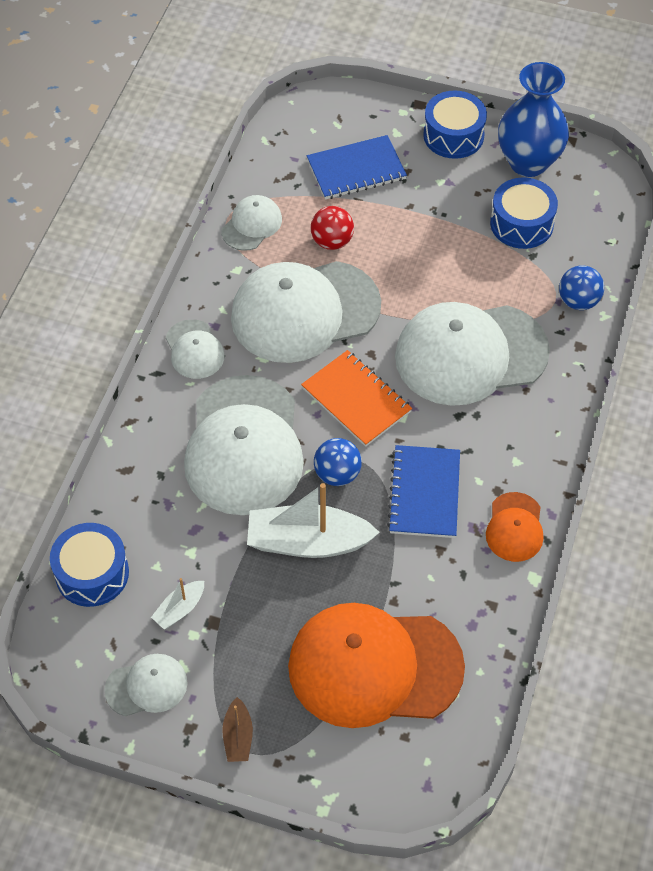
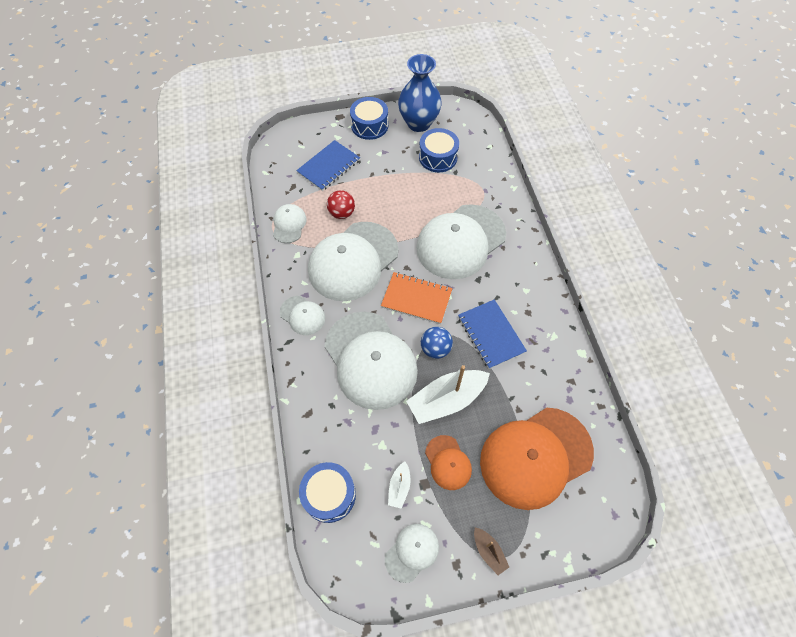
camera: 30 degrees left, 5 degrees up
orange cap [486,492,543,562] -> orange cap moved to [425,435,472,490]
blue ball [559,265,604,310] -> none

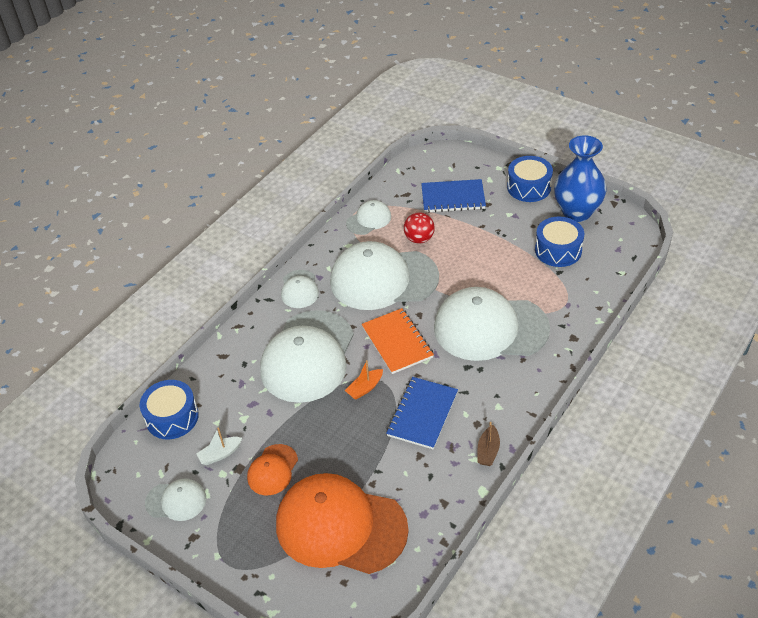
camera: 50 degrees right, 15 degrees down
white boat [406,365,490,424] -> none
blue ball [421,327,453,359] -> orange boat [345,360,383,400]
brown boat [474,528,509,575] -> brown boat moved to [478,422,500,466]

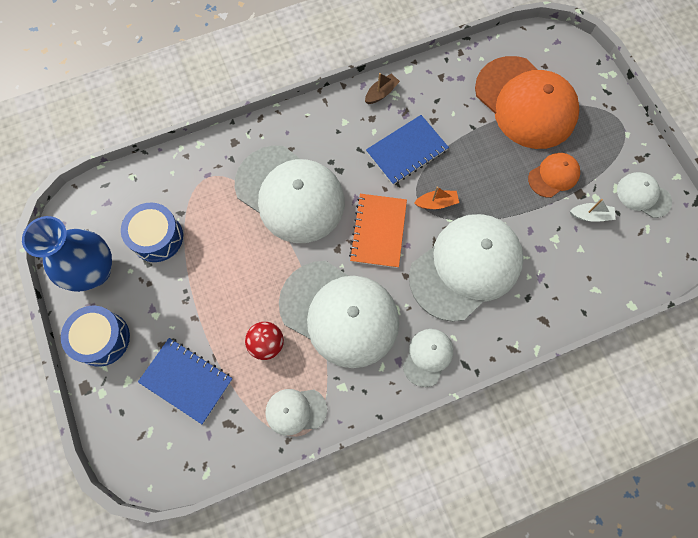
camera: 150 degrees left, 25 degrees up
blue drum [140,380,199,439] -> none

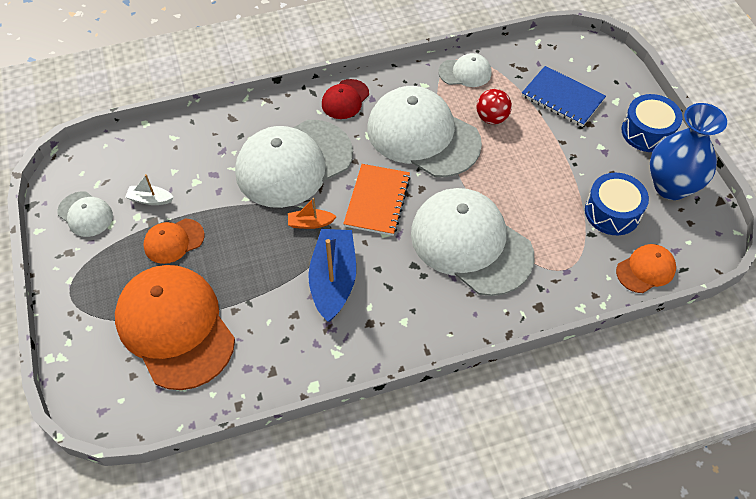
camera: 175 degrees left, 15 degrees down
brown boat [365,73,400,104] -> none
blue notebook [366,115,449,185] -> blue boat [309,229,356,322]
white cap [403,329,453,387] -> red cap [322,79,369,119]
none -> orange cap [616,244,676,293]

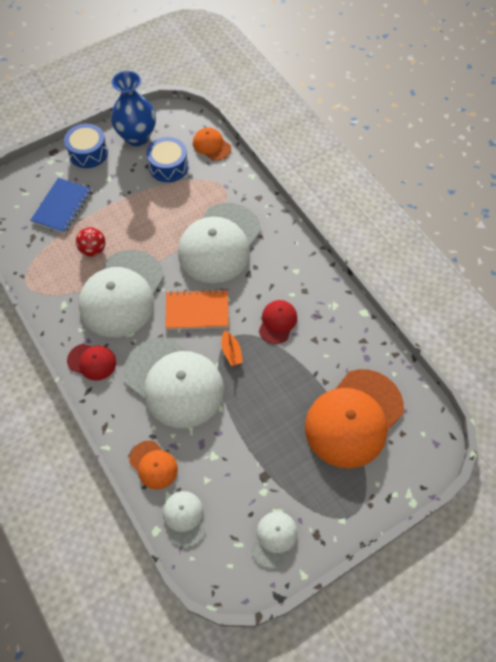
camera: 105 degrees left, 5 degrees up
white boat [125,174,174,205] -> none
orange cap [143,219,205,264] -> orange cap moved to [129,441,178,490]
blue boat [309,229,356,322] -> red cap [259,300,297,344]
white cap [438,53,491,87] -> white cap moved to [163,491,206,547]

